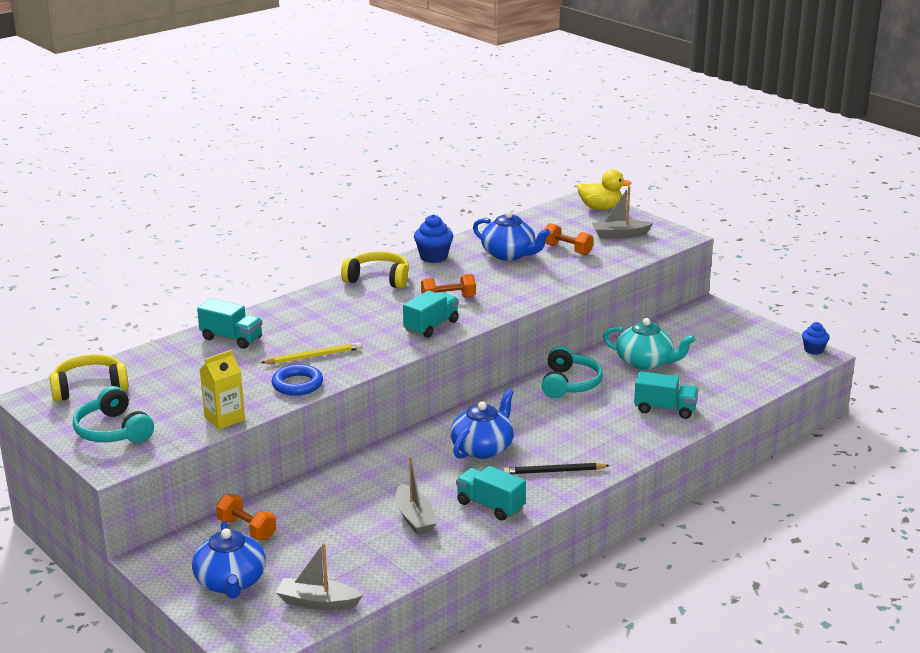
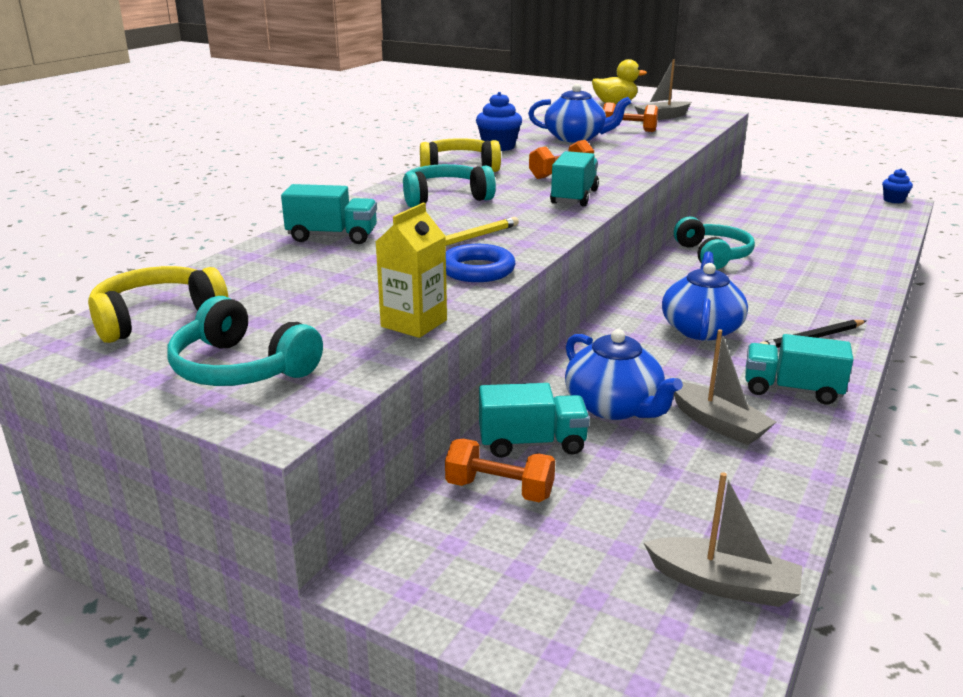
camera: 20 degrees left, 0 degrees up
blue teapot [192,521,266,599] -> blue teapot moved to [565,329,683,420]
grey boat [276,543,363,610] -> grey boat turned 150 degrees counterclockwise [643,472,802,607]
turquoise teapot [603,318,695,370] -> none
turquoise truck [634,371,699,419] -> turquoise truck moved to [479,383,590,458]
none -> turquoise headphones [403,164,496,207]

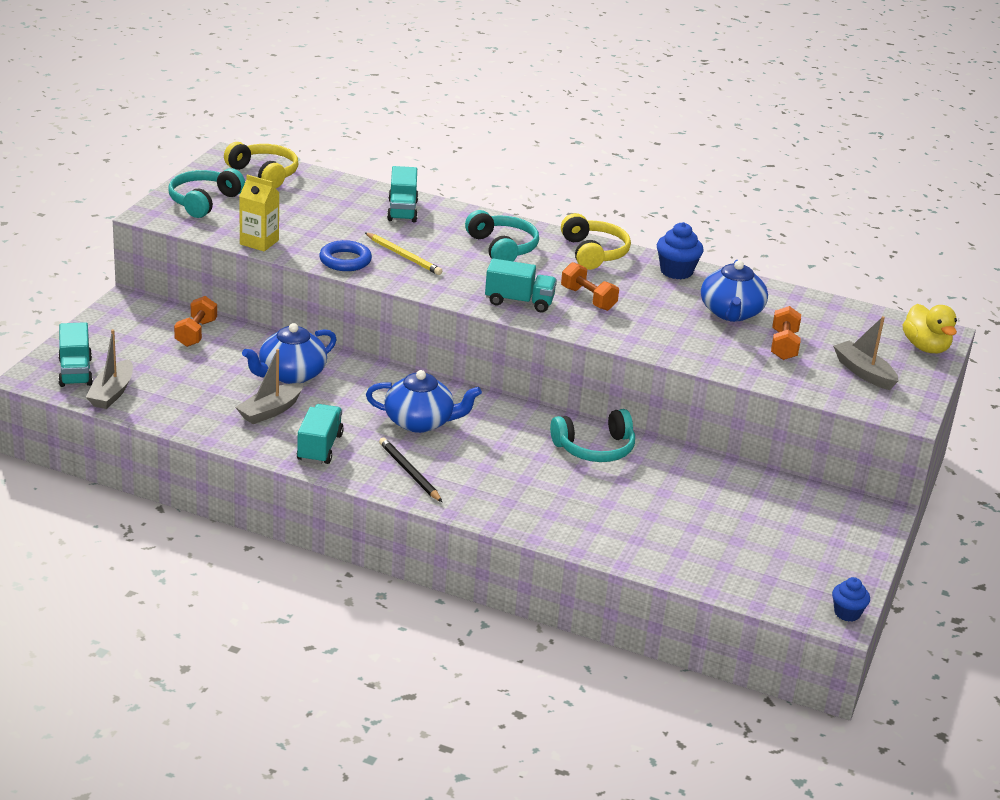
camera: 80 degrees right, 5 degrees up
turquoise truck [479,383,590,458] -> turquoise truck moved to [58,322,93,387]

